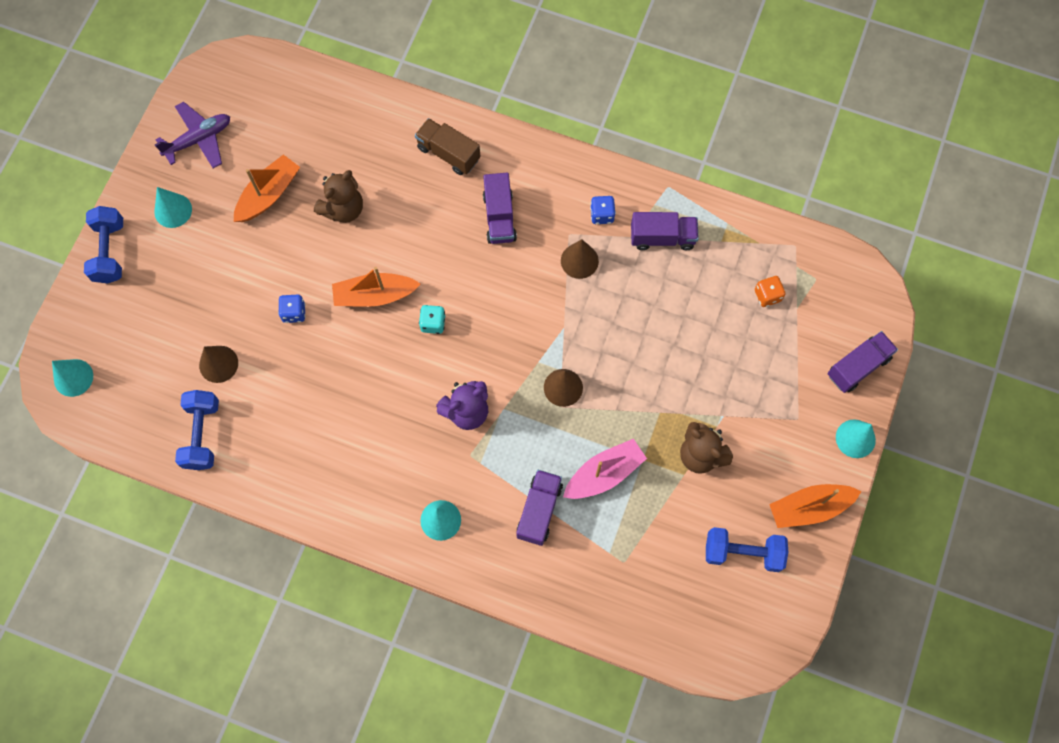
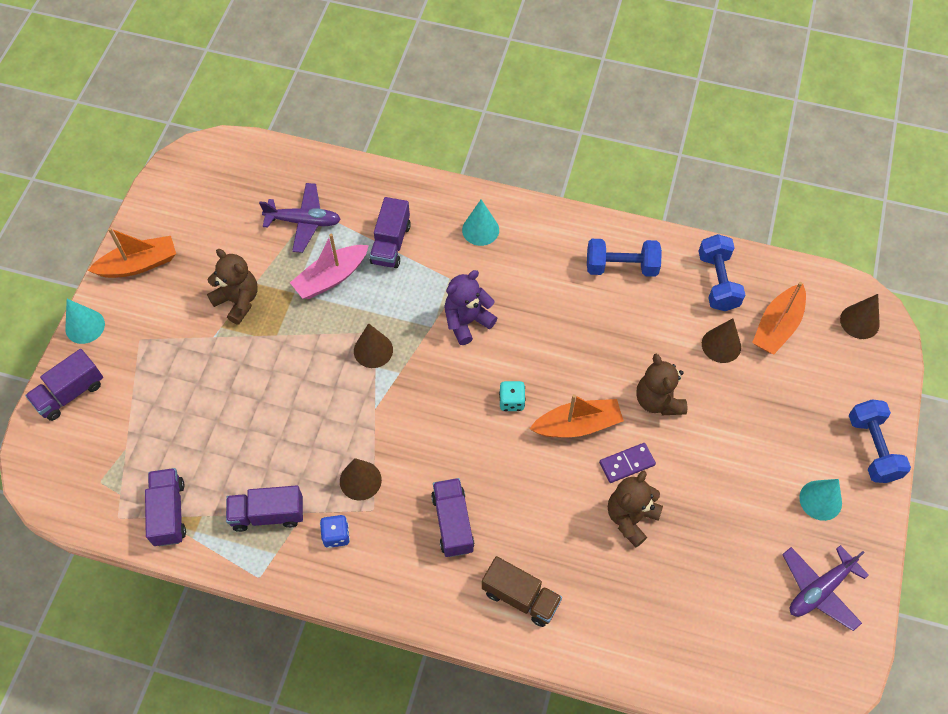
camera: 175 degrees right, 10 degrees down
turquoise cone [52,359,93,397] -> brown cone [840,294,880,339]
orange boat [234,154,300,222] -> orange boat moved to [752,282,806,355]
blue dice [278,294,306,323] -> brown teddy bear [636,354,687,415]
blue dumbbell [706,527,788,572] -> blue dumbbell moved to [587,239,662,277]
orange dice [755,276,785,307] -> none
none -> purple truck [145,468,186,546]
none -> purple plane [259,183,341,253]
none -> purple domino [599,443,656,483]

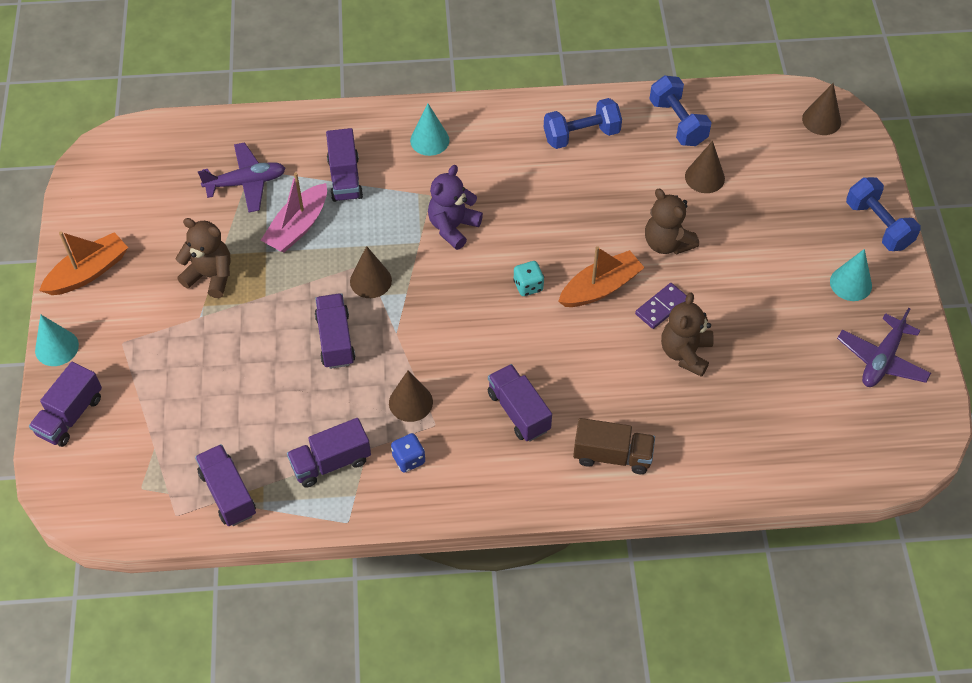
camera: 20 degrees left, 5 degrees down
orange boat [752,282,806,355] -> none
none -> purple truck [315,293,355,369]

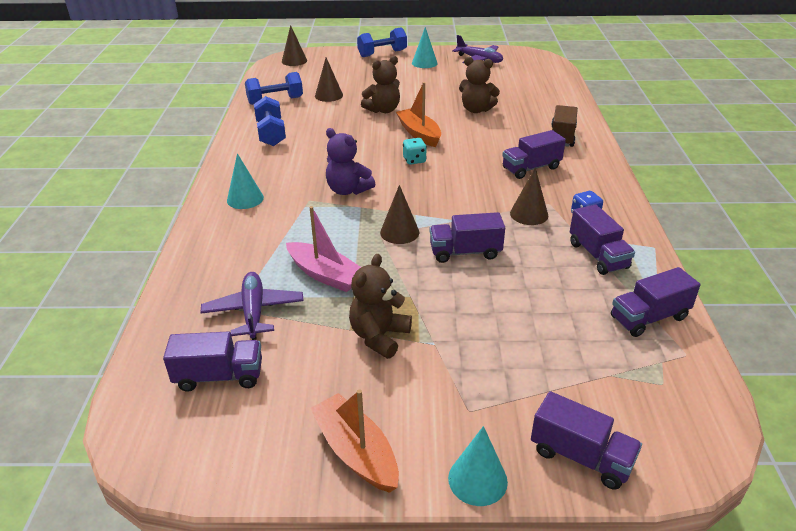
camera: 85 degrees left, 20 degrees down
purple truck [326,128,363,202] -> purple truck moved to [163,331,262,392]
purple domino [635,283,687,329] -> none

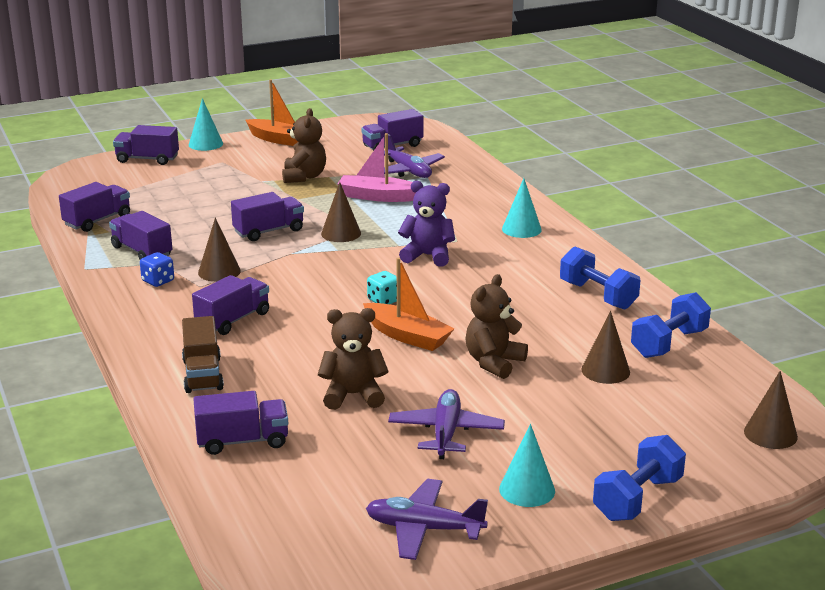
camera: 155 degrees right, 10 degrees down
none -> purple truck [193,391,288,455]
none -> purple plane [388,389,505,459]

